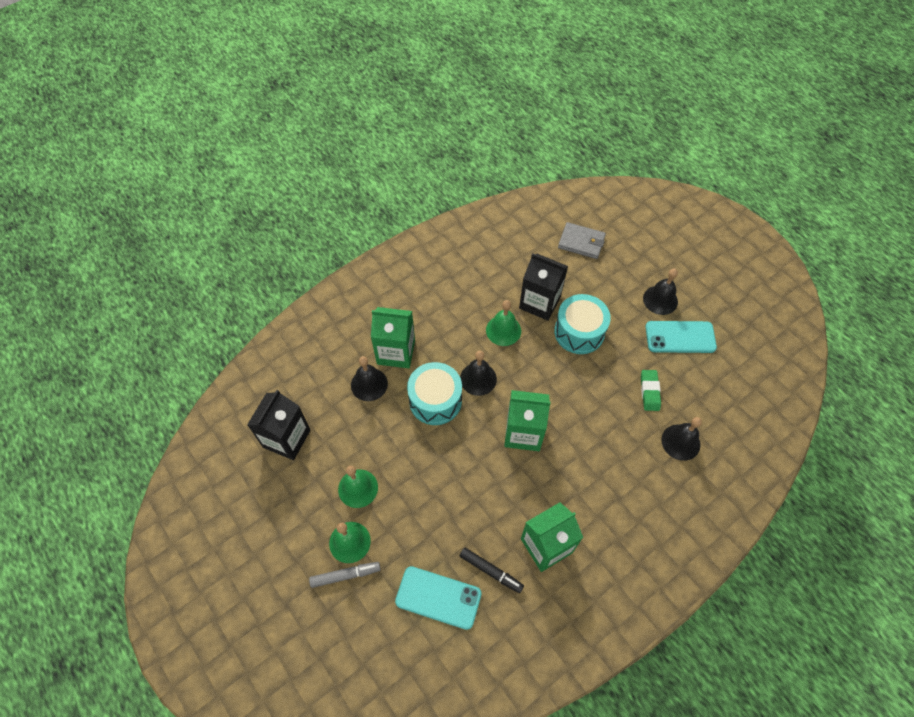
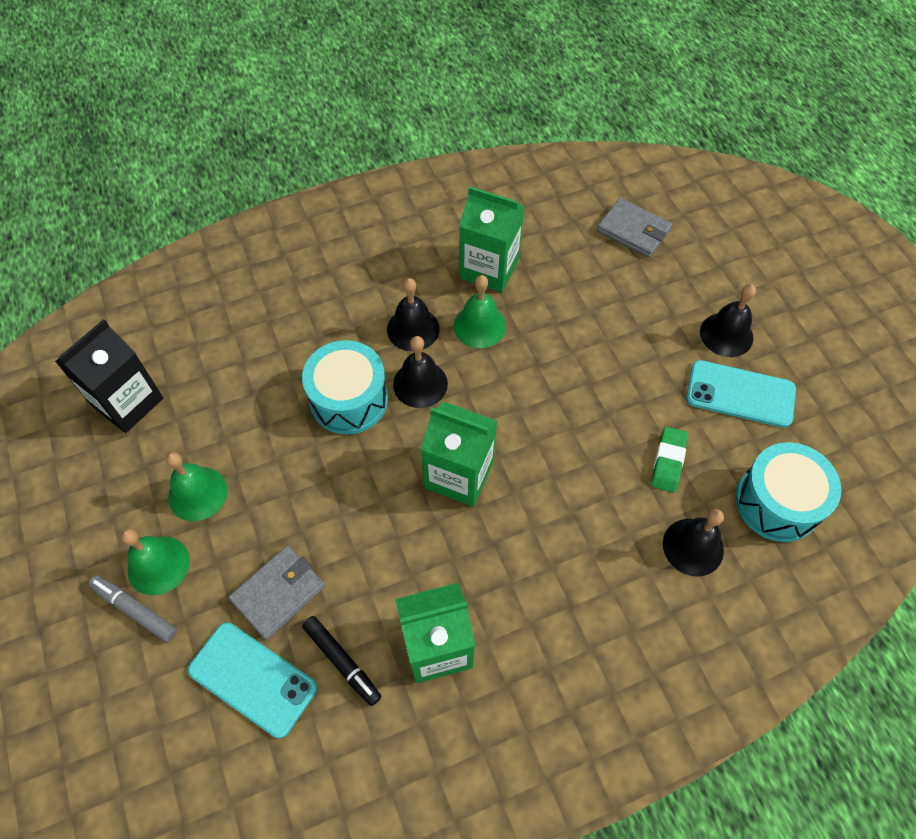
camera: 15 degrees right, 0 degrees up
grey marker [309,562,381,588] -> grey marker turned 150 degrees counterclockwise [88,575,177,642]
black bell [351,356,388,401] -> black bell moved to [387,278,440,351]
green carton [371,307,415,368] -> green carton moved to [459,186,524,292]
black carton [519,253,568,321] -> none
turquoise drum [554,294,611,354] -> turquoise drum moved to [736,442,841,542]
none -> grey wallet [228,545,325,640]

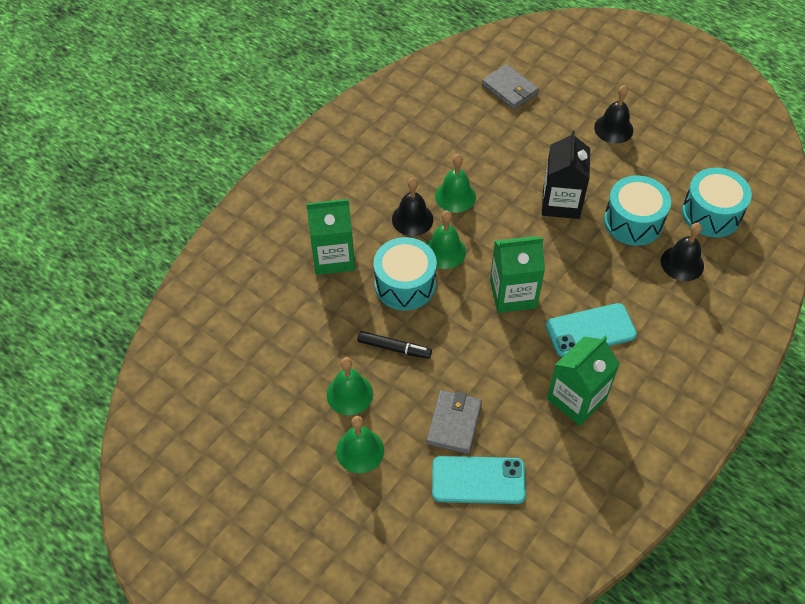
camera: 30 degrees left, 5 degrees down
black carton [55,319,164,433] -> black carton moved to [542,130,590,219]
grey marker [88,575,177,642] -> none
black marker [302,616,381,706] -> black marker moved to [357,331,432,359]
black bell [393,336,448,408] -> green bell [426,211,466,269]
green carton [459,186,524,292] -> green carton moved to [306,199,355,275]
grey wallet [597,198,673,258] -> grey wallet turned 45 degrees clockwise [482,64,539,109]
green eraser [651,427,688,492] -> turquoise drum [604,175,671,246]
turquoise phone [686,360,796,428] -> turquoise phone moved to [546,303,637,357]

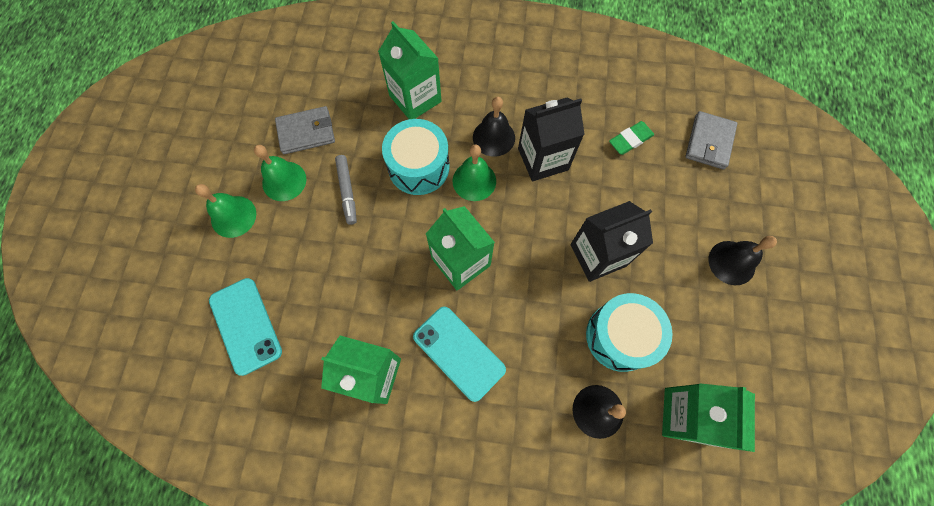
camera: 60 degrees right, 15 degrees up
black marker [357,331,432,359] -> grey marker [335,155,357,225]
grey wallet [426,390,482,454] -> grey wallet moved to [275,106,335,154]
green bell [435,154,476,213] -> black carton [518,98,585,182]
turquoise drum [682,168,752,237] -> green carton [662,383,755,452]
none -> green eraser [609,121,654,155]

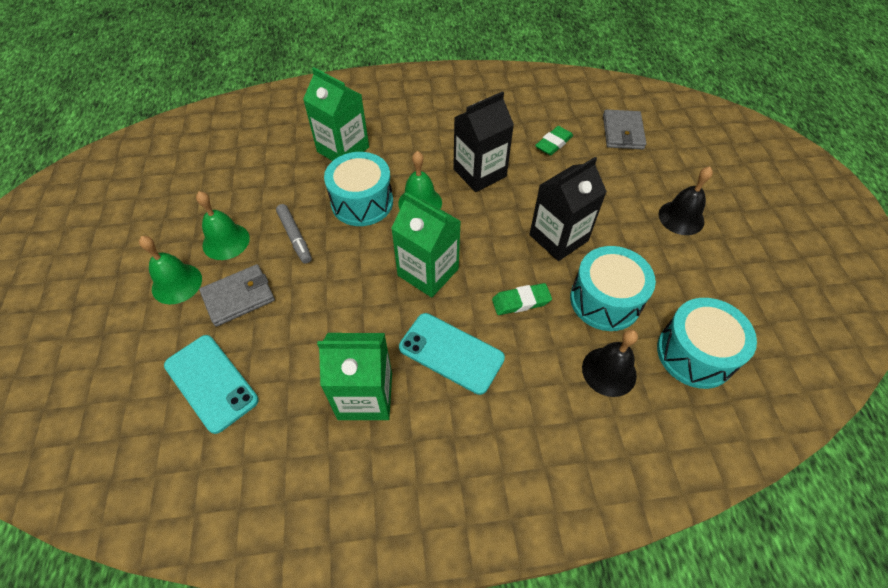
camera: 15 degrees left, 15 degrees down
grey wallet [275,106,335,154] -> grey wallet moved to [199,264,275,327]
black bell [473,97,515,157] -> none
green carton [662,383,755,452] -> turquoise drum [657,298,757,389]
none -> green eraser [492,283,552,315]

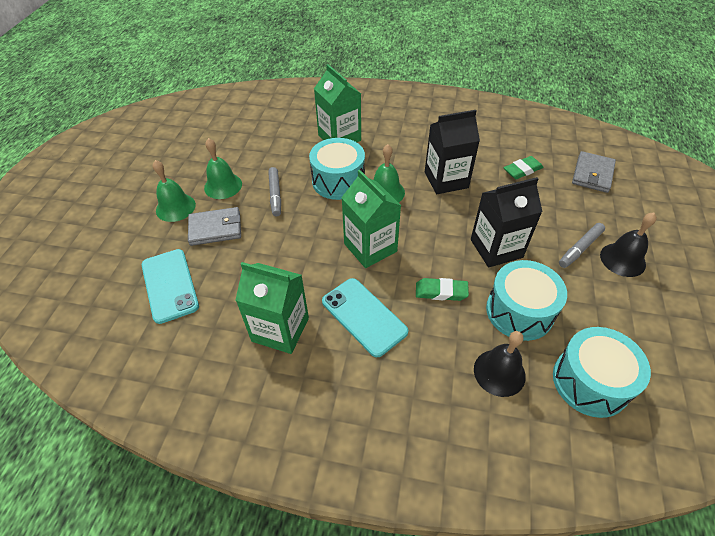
camera: 20 degrees right, 5 degrees down
none -> grey marker [559,223,605,268]

